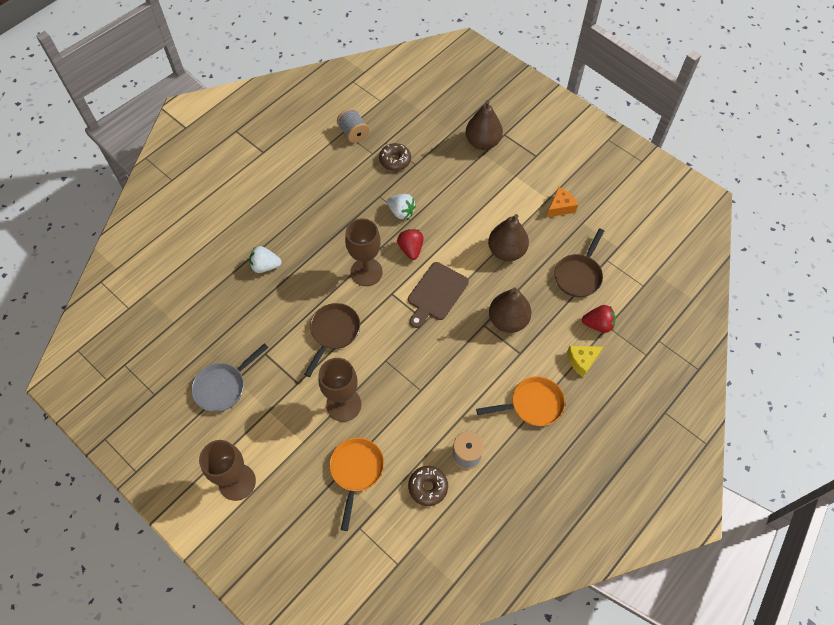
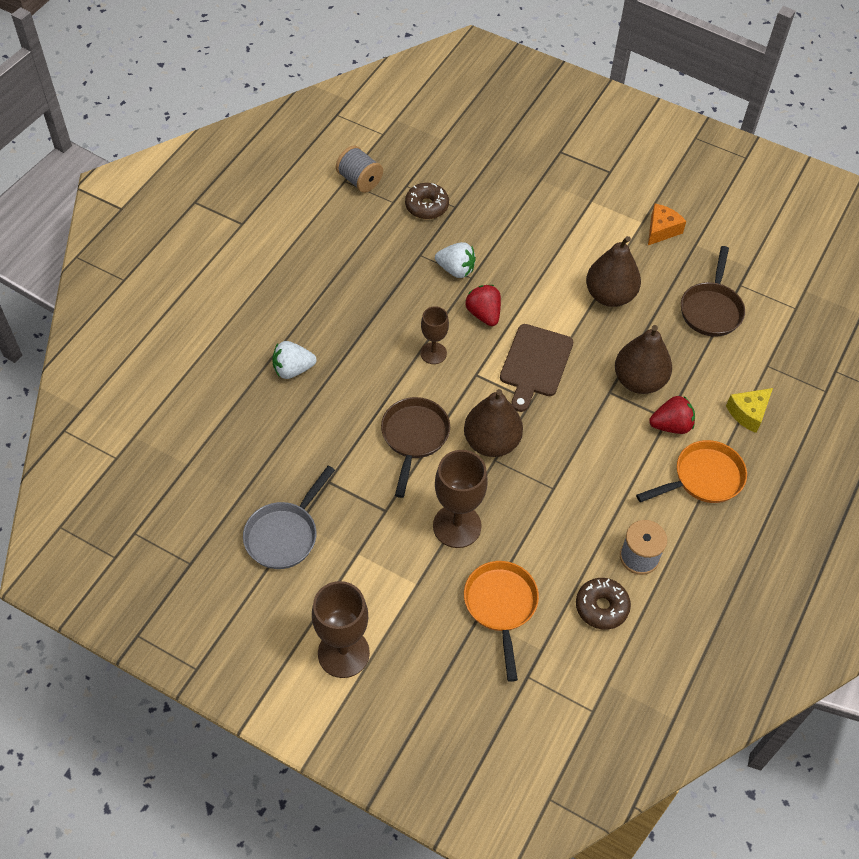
camera: 15 degrees left, 5 degrees down
brown goblet [345,218,383,286] -> brown goblet [420,306,449,364], size x0.60
brown pear [466,100,503,150] -> brown pear moved to [464,389,523,457]
red strawberry [582,305,616,333] -> red strawberry moved to [649,396,695,434]

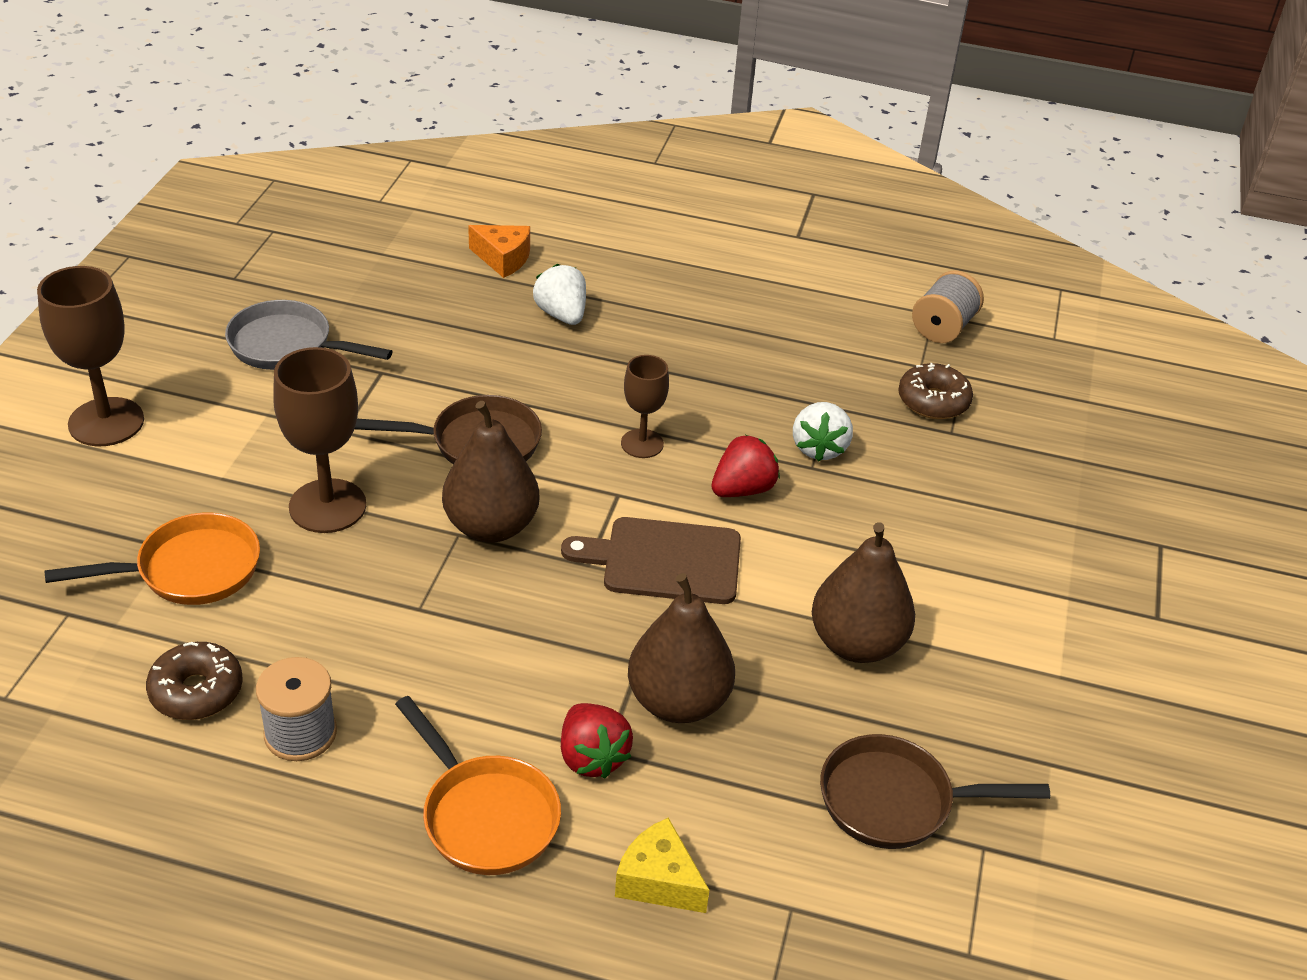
camera: 75 degrees right, 15 degrees down
orange cheese [648,204,686,245] -> orange cheese moved to [468,225,530,278]

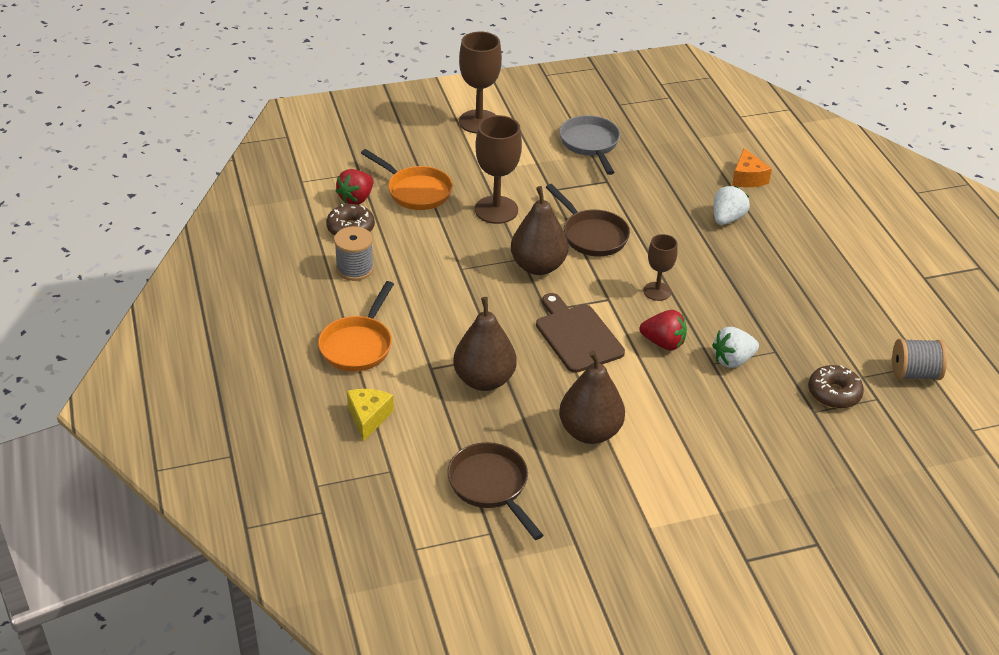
camera: 60 degrees right, 0 degrees up
red strawberry [561,703,633,778] -> red strawberry moved to [335,169,374,205]

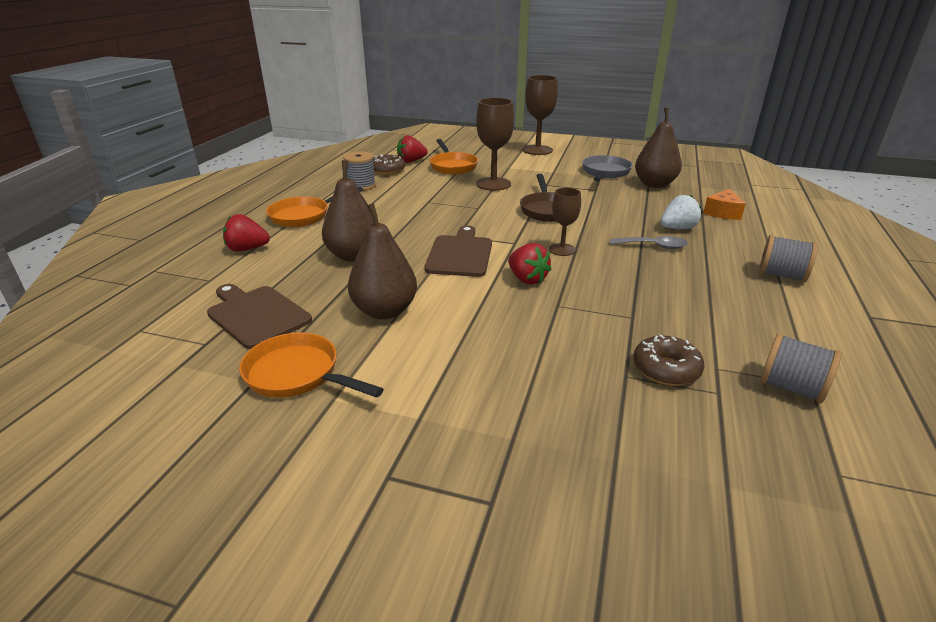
camera: 35 degrees right, 10 degrees down
yellow cheese [347,389,394,441] -> red strawberry [223,214,270,251]
brown pan [447,442,544,540] -> brown cutting board [207,284,312,349]
brown pear [511,186,568,275] -> brown pear moved to [635,107,682,188]
white strawberry [712,327,759,368] -> none
none -> orange pan [239,332,384,398]
none -> grey spoon [610,236,688,249]
none -> grey spool [759,235,818,282]

